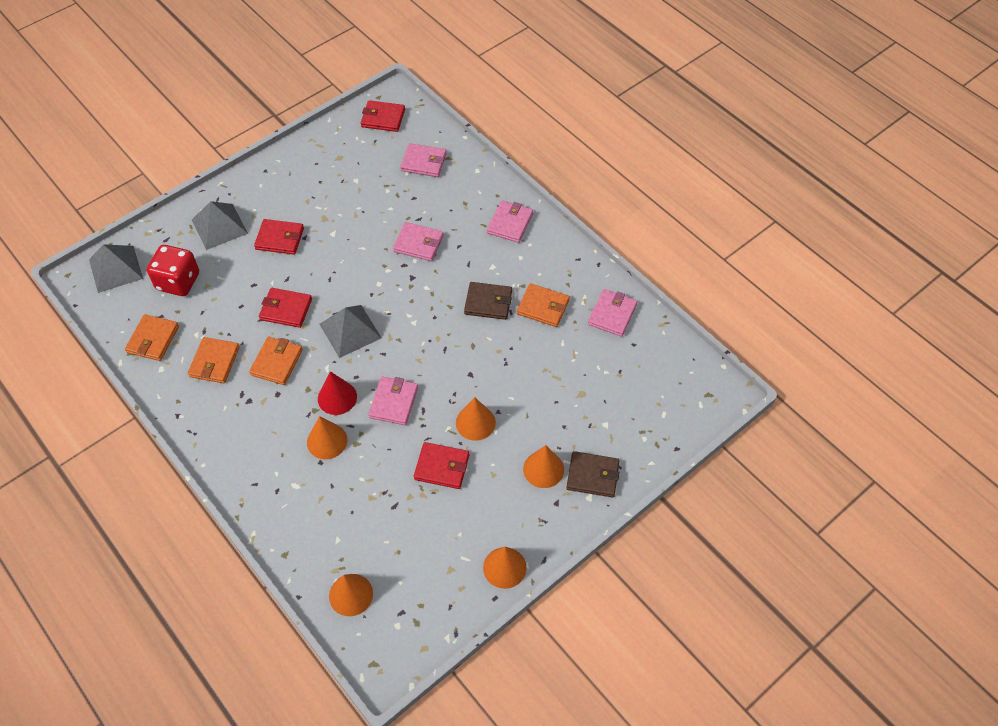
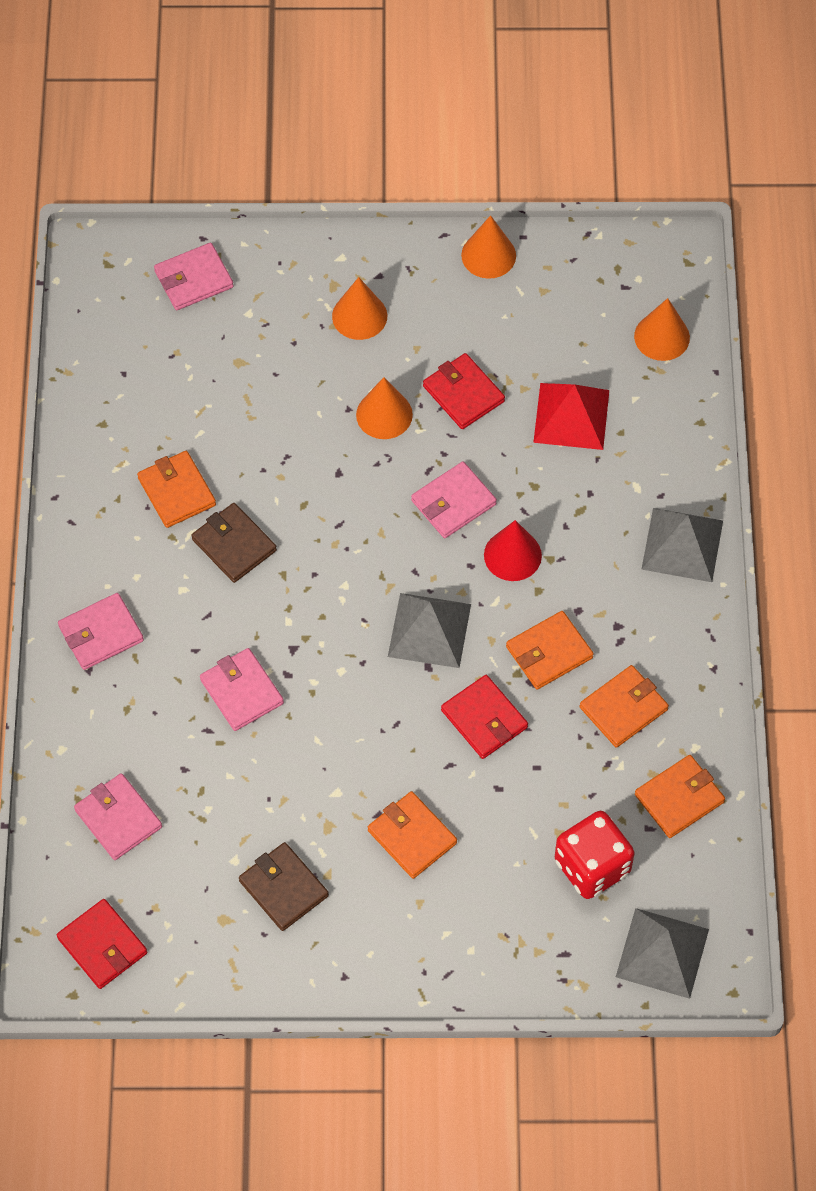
camera: 140 degrees left, 5 degrees up
grey pyramid [192,201,248,250] -> grey pyramid moved to [641,508,723,582]
red wallet [254,219,304,254] -> orange wallet [368,791,457,879]
orange cone [307,416,347,459] -> none
brown wallet [566,451,620,497] -> brown wallet moved to [239,842,329,931]
pink wallet [588,289,637,337] -> pink wallet moved to [154,243,233,310]
none -> red pyramid [533,383,609,450]

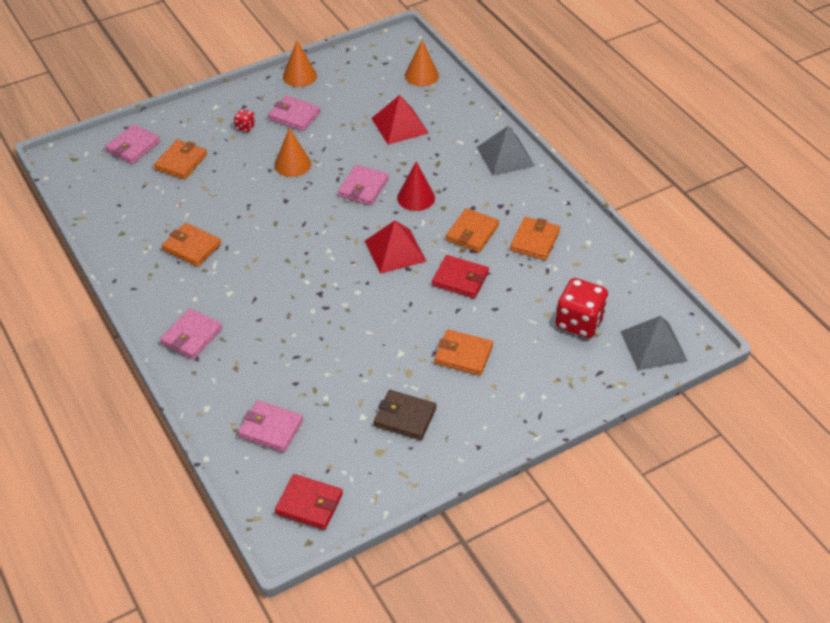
camera: 30 degrees left, 15 degrees down
brown wallet [191,503,277,583] -> none
pink wallet [200,648,284,731] -> pink wallet moved to [268,95,321,131]
orange cone [332,277,387,340] -> red dice [234,109,255,132]
grey pyramid [388,593,471,668] -> red pyramid [365,220,427,274]
red wallet [423,353,505,429] -> none
orange wallet [635,755,725,838] -> orange wallet moved to [154,140,207,180]

